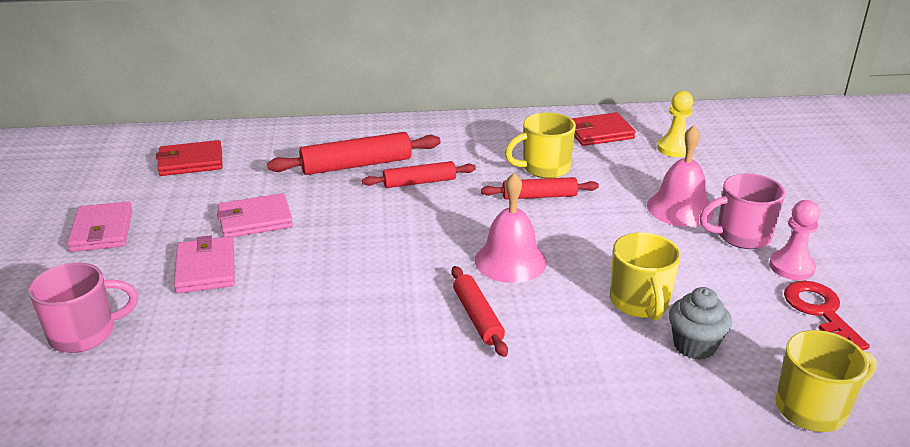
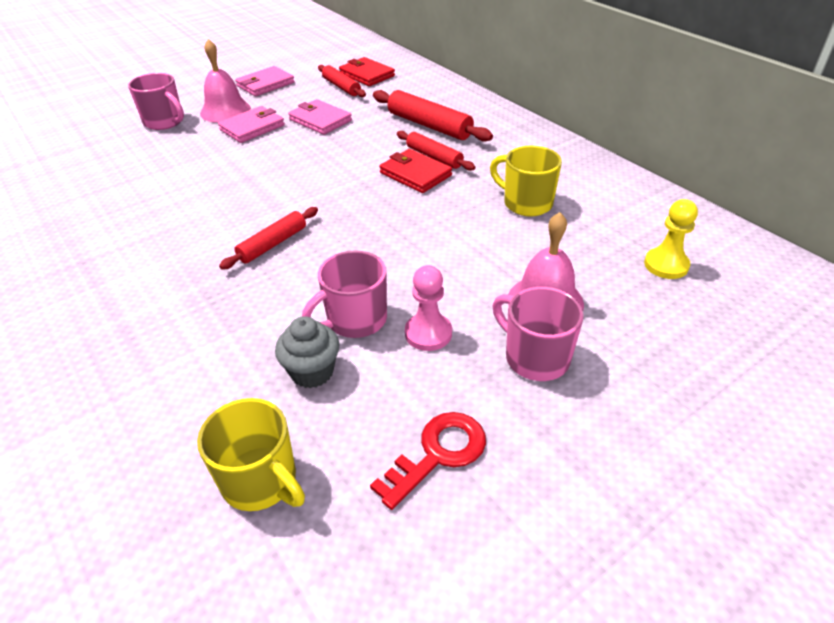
camera: 60 degrees right, 10 degrees up
pink bell [475,173,547,283] -> pink bell moved to [200,39,251,123]
red rolling pin [481,177,599,199] -> red rolling pin moved to [318,65,366,97]
red wallet [571,112,636,146] -> red wallet moved to [379,149,452,193]
yellow mug [610,232,680,321] -> pink mug [302,250,387,338]
pink pawn [769,200,820,280] -> pink pawn moved to [405,265,452,351]

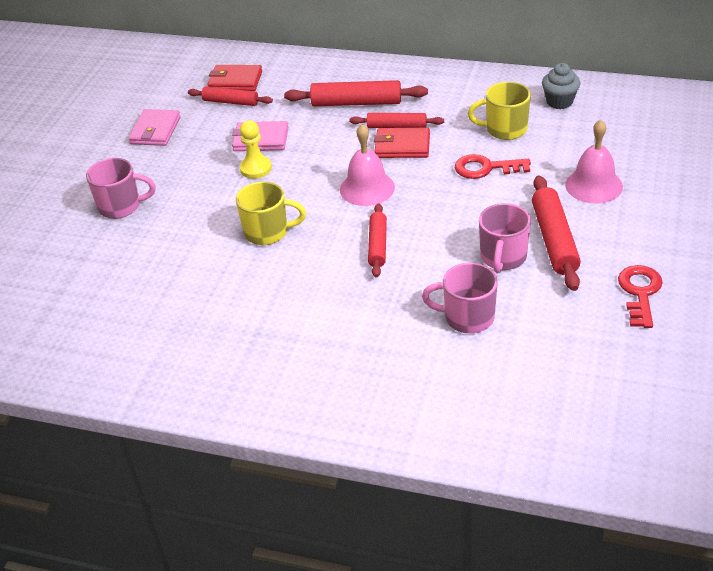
camera: 35 degrees left, 0 degrees up
yellow mug [197,398,305,511] -> yellow mug moved to [236,182,306,245]
pink bell [200,39,251,123] -> pink bell moved to [340,124,395,206]
pink wallet [218,106,285,143] -> none
grey cupcake [275,316,339,388] -> grey cupcake moved to [542,63,580,109]
pink pawn [405,265,452,351] -> red rolling pin [532,175,581,291]
pink mug [493,287,584,381] -> pink mug moved to [422,262,498,333]
yellow pawn [644,199,698,279] -> yellow pawn moved to [240,120,272,179]
none -> red key [455,154,531,179]

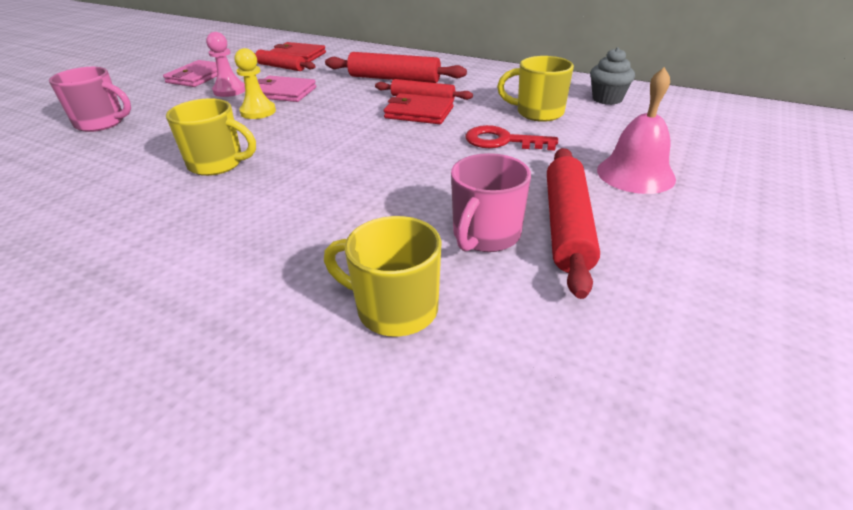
camera: 10 degrees right, 5 degrees down
pink bell [340,124,395,206] -> none
red rolling pin [368,203,387,277] -> none
pink mug [422,262,498,333] -> yellow mug [324,216,442,337]
red key [618,265,663,328] -> none
none -> pink pawn [206,32,245,97]

